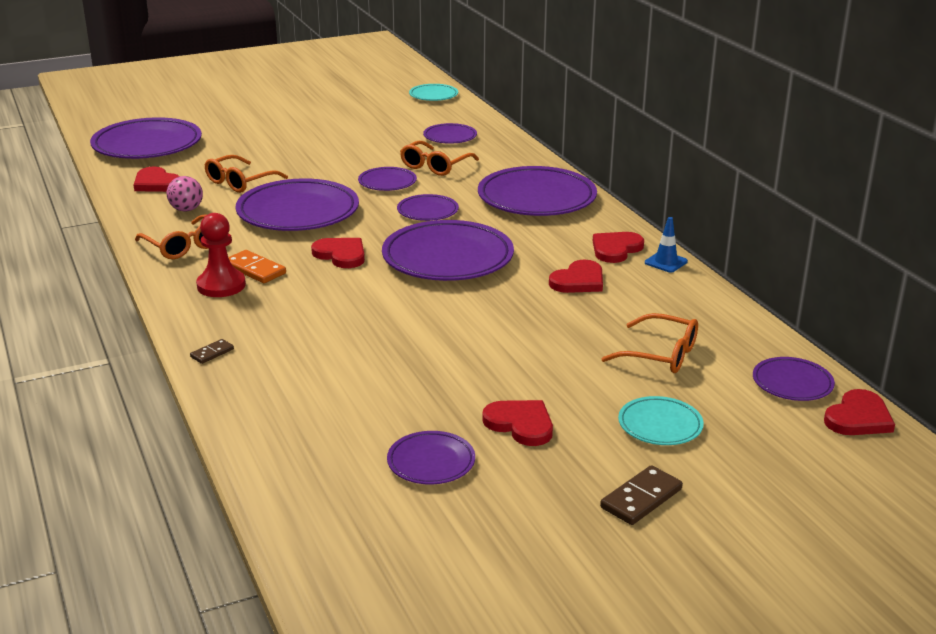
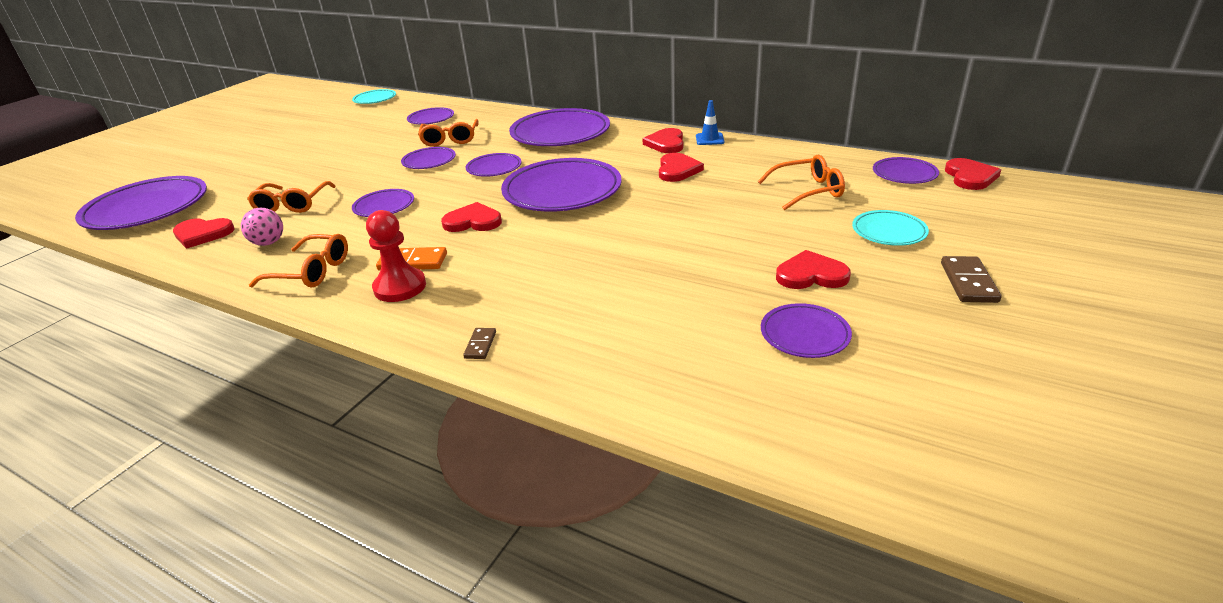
camera: 35 degrees left, 5 degrees up
purple plate [236,178,359,231] -> purple plate [352,189,414,217], size x0.51

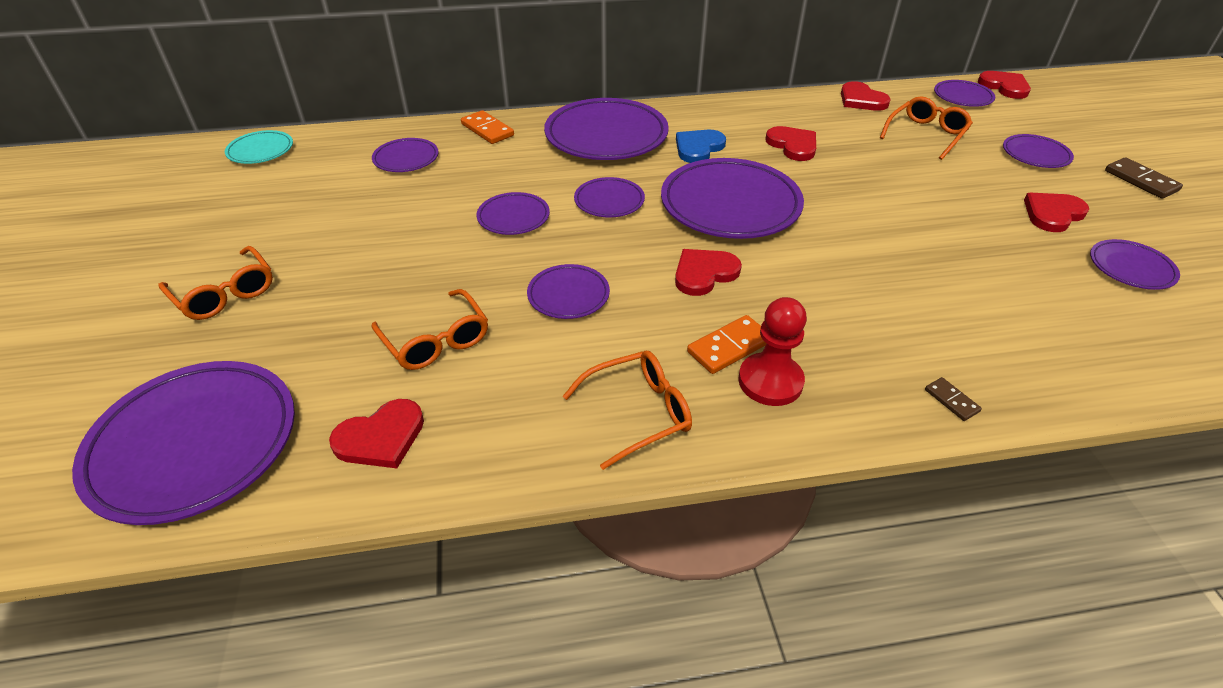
camera: 40 degrees left, 10 degrees up
pink ball [241,208,283,246] -> none
orange glasses [418,119,479,147] -> orange glasses moved to [159,246,273,320]
red heart [643,128,683,153] -> red heart moved to [841,81,891,111]
blue traffic cone [696,100,724,145] -> none
turquoise plate [852,210,929,246] -> purple plate [1003,134,1074,168]
none -> orange domino [461,110,514,144]
none -> blue heart [676,130,726,163]

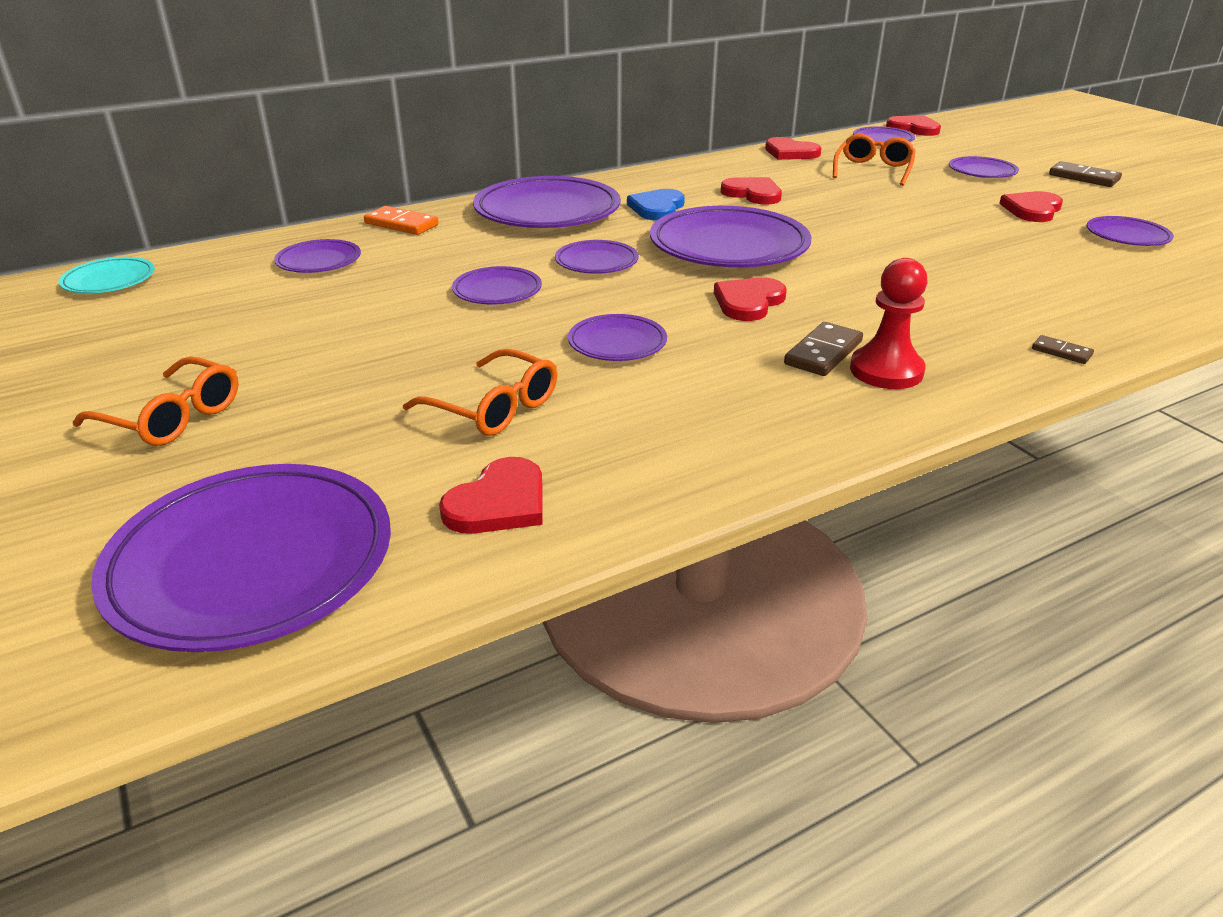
camera: 20 degrees left, 10 degrees down
orange glasses [563,351,692,470] -> none
orange domino [687,315,766,374] -> brown domino [784,322,863,376]

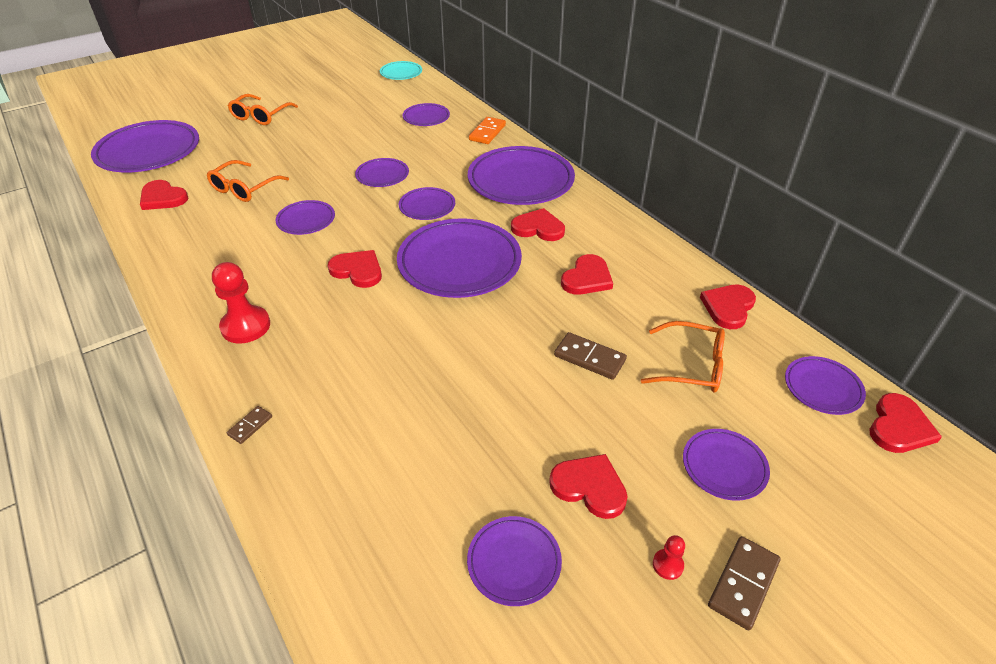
camera: 85 degrees right, 10 degrees up
blue heart [627,189,685,221] -> red heart [511,208,565,241]
brown domino [784,322,863,376] -> brown domino moved to [554,332,627,380]
none -> red pawn [653,535,685,580]

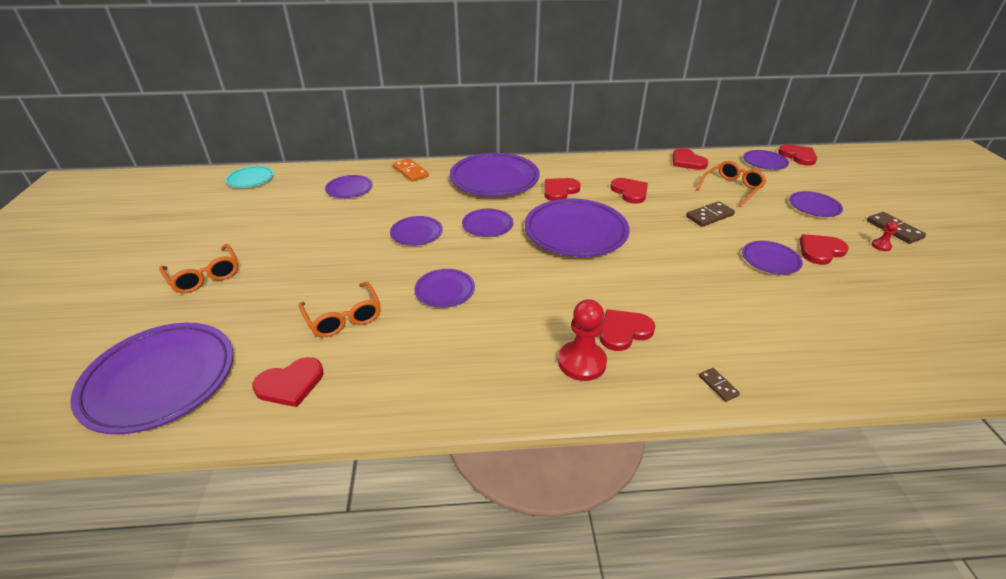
camera: 60 degrees left, 5 degrees down
red heart [328,250,382,288] -> red heart moved to [599,309,656,351]
purple plate [467,516,562,606] -> purple plate moved to [742,241,803,275]

